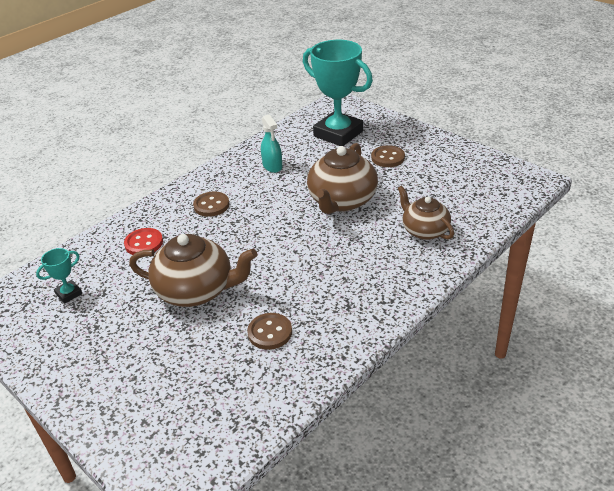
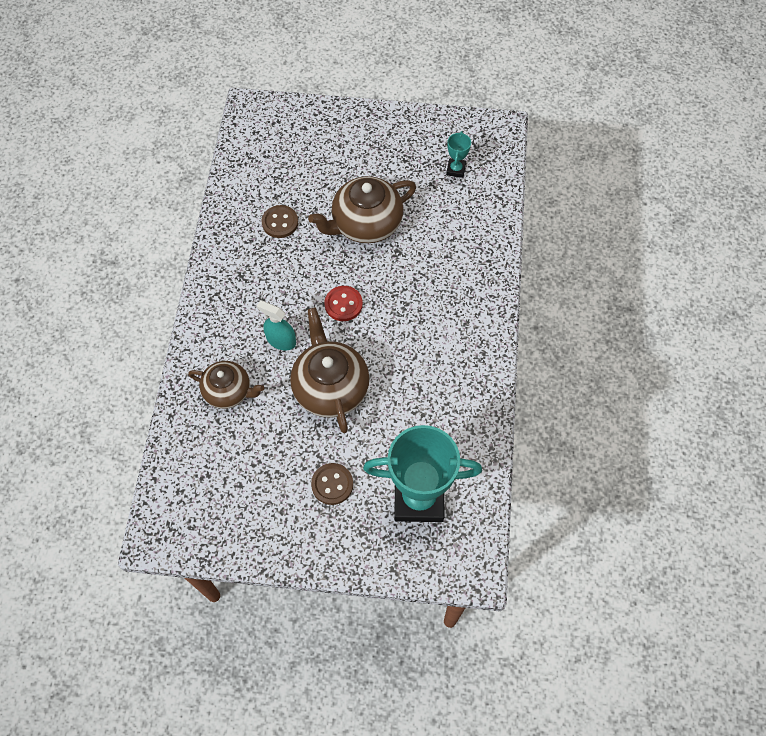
camera: 140 degrees right, 25 degrees up
red button [124,228,163,255] -> red button moved to [324,286,363,321]
brown button [193,191,229,217] -> none
turquoise spray bottle [261,114,282,173] -> turquoise spray bottle moved to [257,300,296,351]

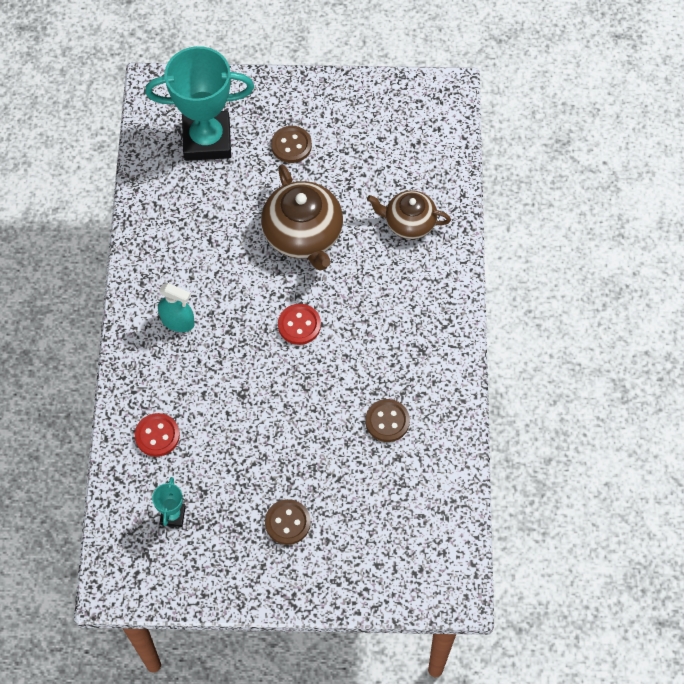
camera: 175 degrees right, 0 degrees up
turquoise spray bottle [257,300,296,351] -> turquoise spray bottle moved to [158,283,195,332]
brown teapot [308,176,416,243] -> none
none -> red button [135,413,180,457]
none -> brown button [265,499,311,545]

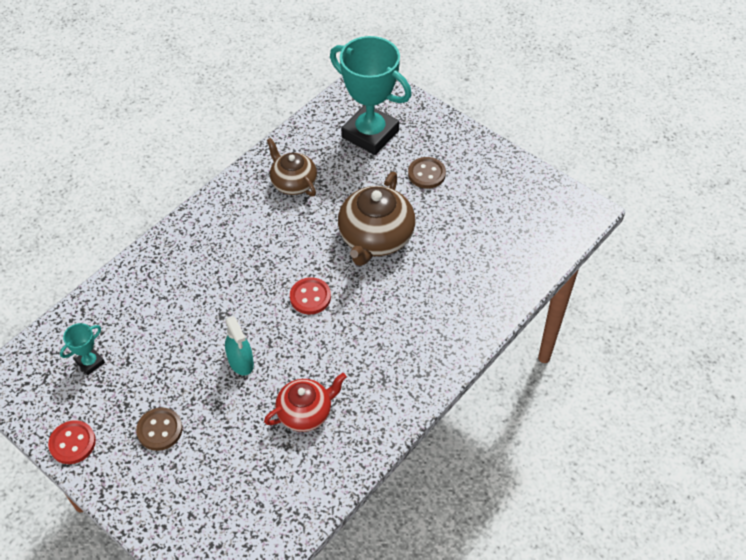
camera: 40 degrees right, 10 degrees down
red button [135,413,180,457] -> red button moved to [48,420,96,464]
turquoise spray bottle [158,283,195,332] -> turquoise spray bottle moved to [225,316,254,375]
brown button [365,399,410,442] -> red teapot [264,373,346,432]
brown teapot [367,190,451,239] -> brown teapot moved to [267,138,317,197]

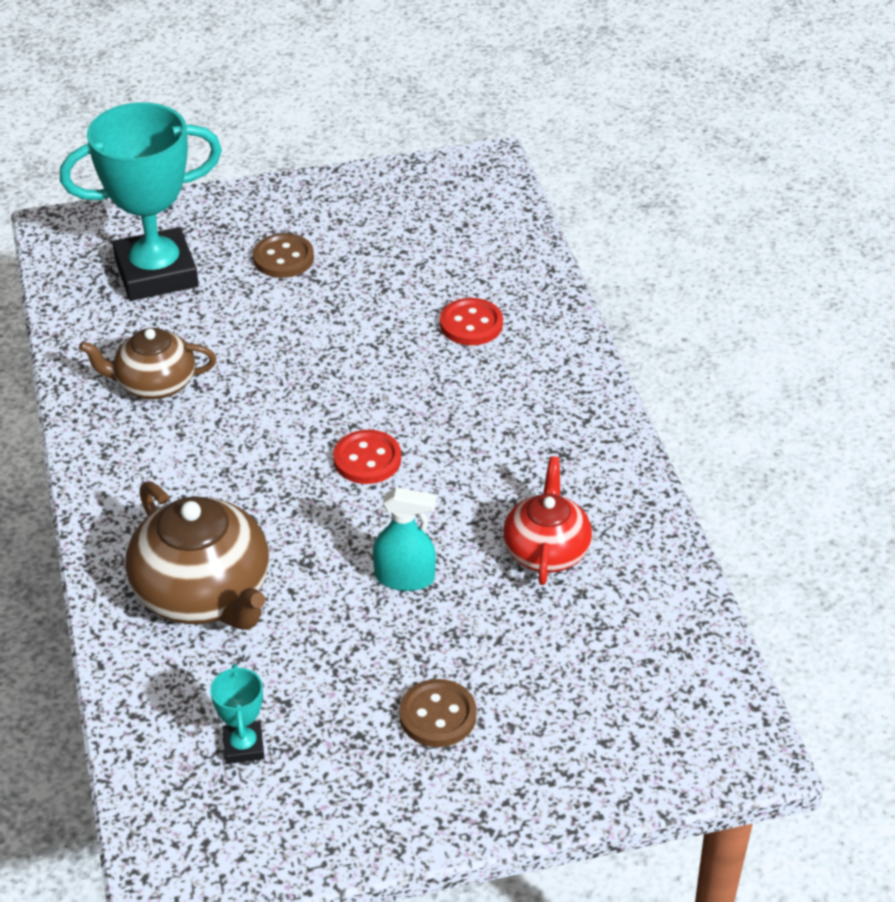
camera: 55 degrees left, 10 degrees down
red button [48,420,96,464] -> red button moved to [440,298,503,345]
brown teapot [338,172,415,266] -> brown teapot moved to [125,481,269,630]

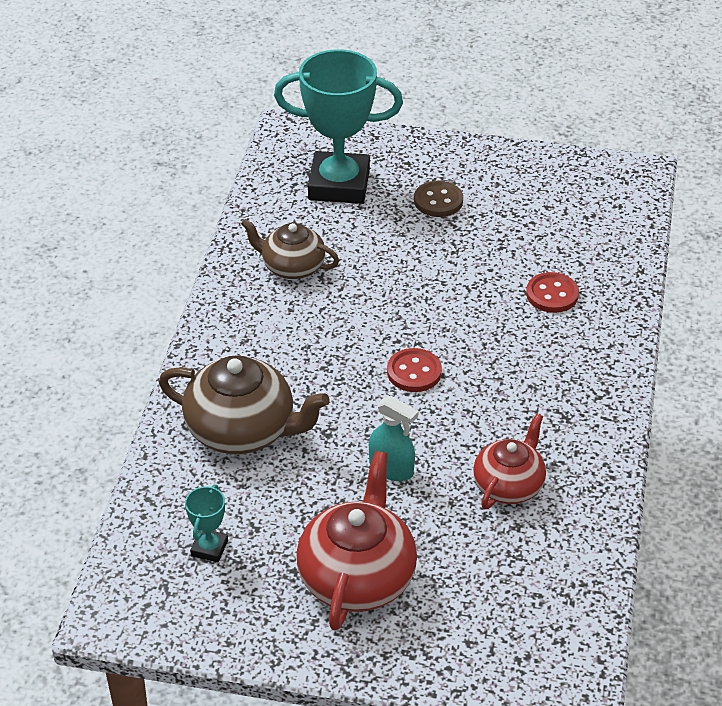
camera: 25 degrees right, 0 degrees up
brown teapot [125,481,269,630] -> brown teapot turned 60 degrees counterclockwise [159,355,330,454]
brown button [399,679,477,747] -> red teapot [296,451,417,631]

